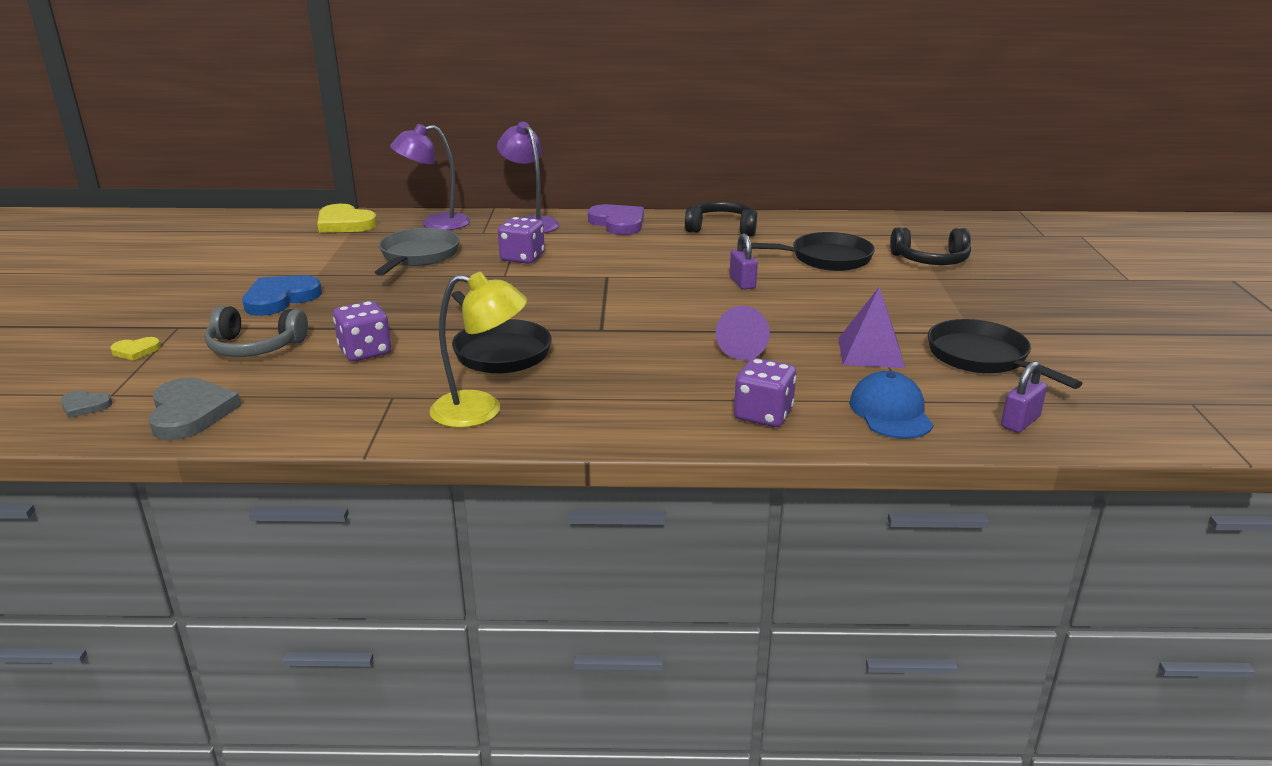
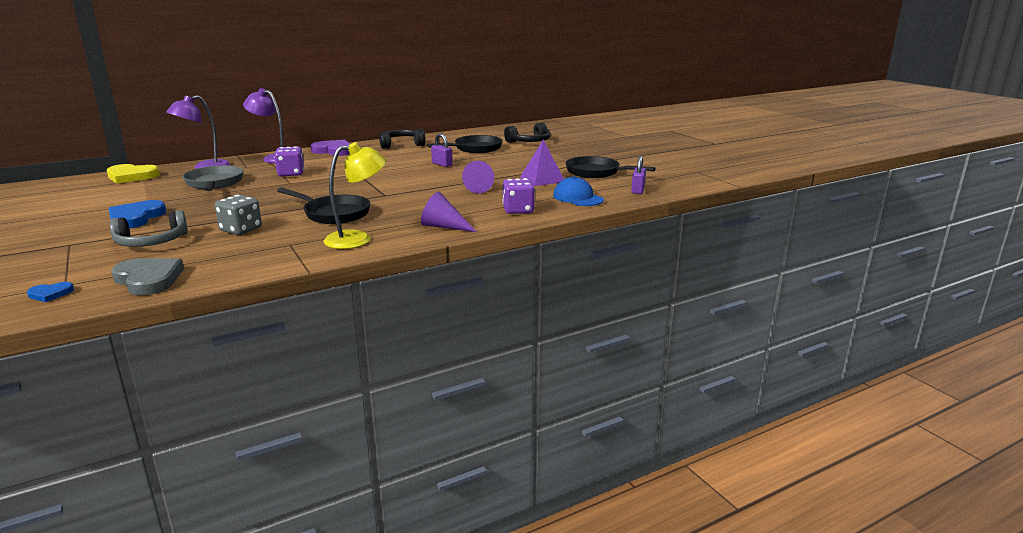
camera: 30 degrees left, 5 degrees down
grey heart [60,390,112,418] -> blue heart [27,282,74,302]
yellow heart [110,337,161,361] -> none
purple dice [333,301,391,361] -> grey dice [215,195,262,235]
none -> purple cone [421,192,476,232]

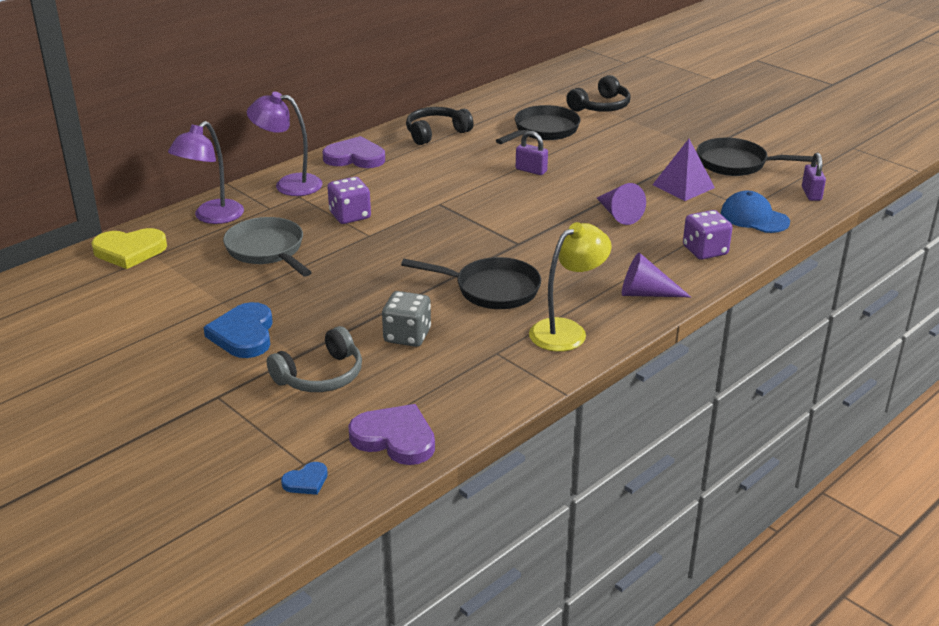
camera: 15 degrees left, 10 degrees up
grey heart [111,258,184,295] -> purple heart [348,404,435,465]

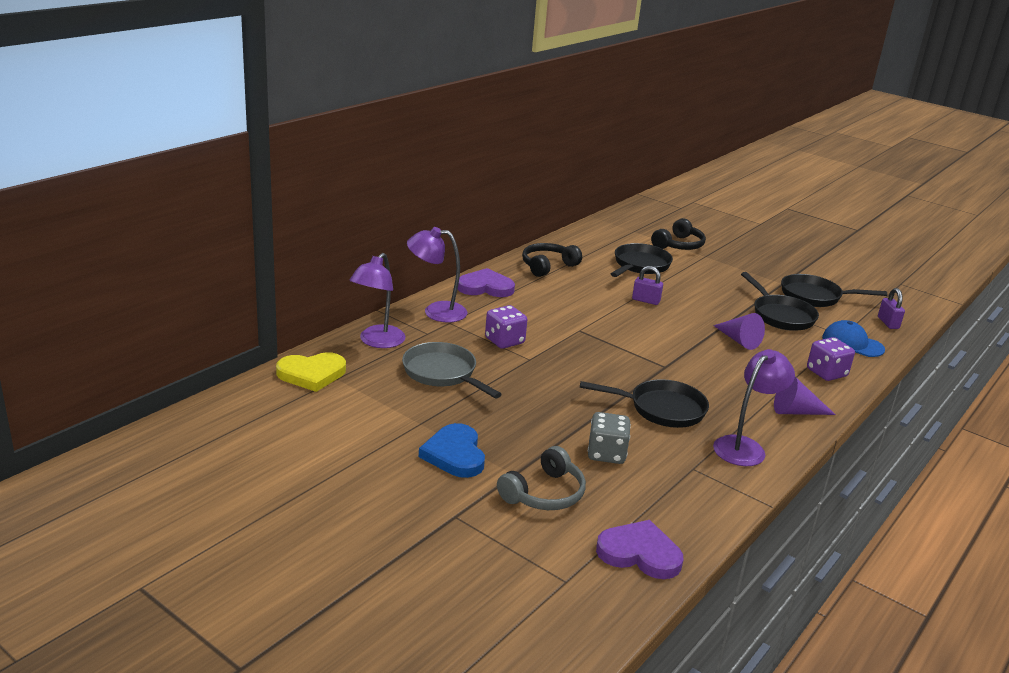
camera: 10 degrees left, 5 degrees down
blue heart [281,462,328,495] -> none
yellow lamp [529,222,611,352] -> purple lamp [713,349,795,466]
purple pyramid [652,139,715,201] -> black pan [741,272,819,331]

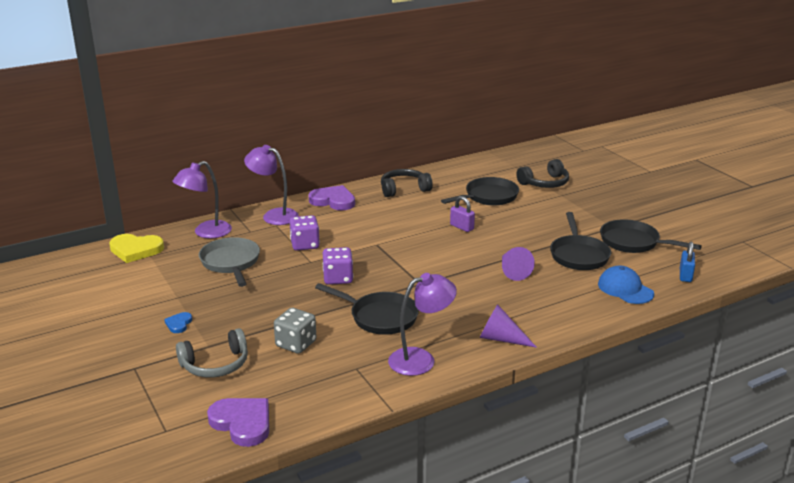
camera: 25 degrees right, 0 degrees up
blue heart [419,423,485,478] -> blue heart [164,312,192,333], size x0.51
purple dice [807,337,855,381] -> purple dice moved to [323,247,353,285]
purple padlock [878,288,905,329] -> blue padlock [680,242,695,282]

